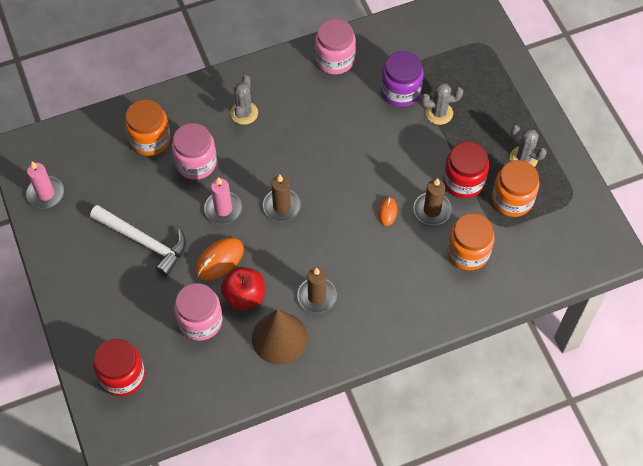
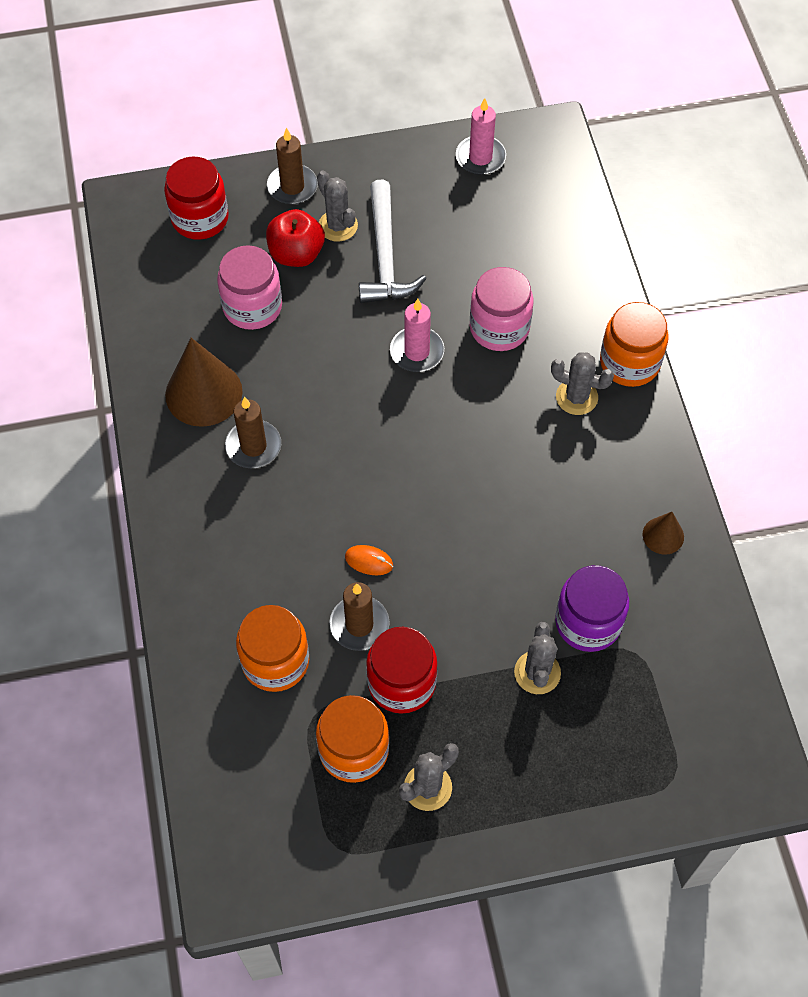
camera: 100 degrees right, 0 degrees up
white hammer [90,205,186,276] -> white hammer turned 45 degrees counterclockwise [359,180,427,303]
orange jar [125,99,171,156] -> orange jar moved to [600,302,669,387]
orange mouse [195,237,244,281] -> none
red apple [221,267,265,310] -> red apple moved to [266,209,325,267]
brown candle [263,175,301,222] -> brown candle moved to [267,128,318,205]
pink jar [315,19,356,74] -> brown cone [643,512,684,555]
none -> grey cactus [317,171,358,242]

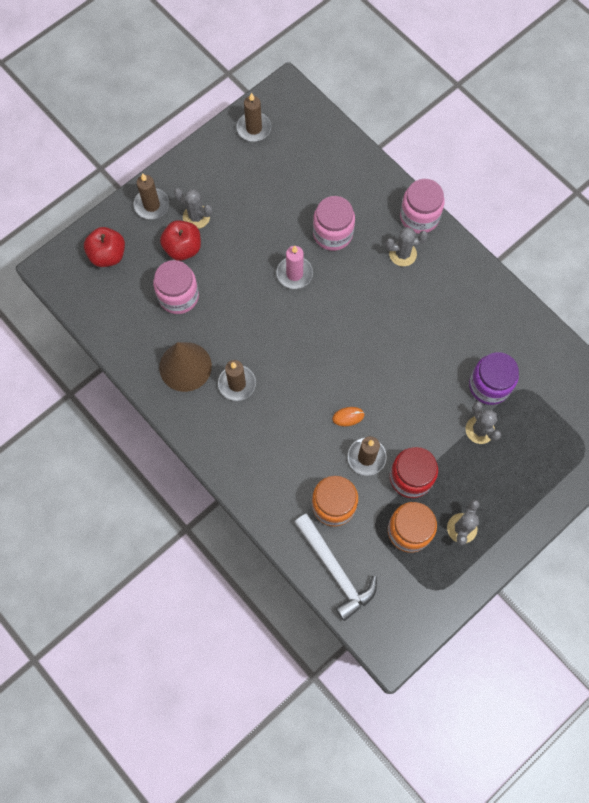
camera: 30 degrees left, 10 degrees up
red jar [164,156,229,240] -> red apple [84,227,125,267]
white hammer [359,180,427,303] -> white hammer moved to [294,513,377,621]
pink candle [456,98,506,175] -> brown candle [237,92,271,142]
orange jar [600,302,669,387] -> pink jar [400,179,445,234]
brown cone [643,512,684,555] -> none

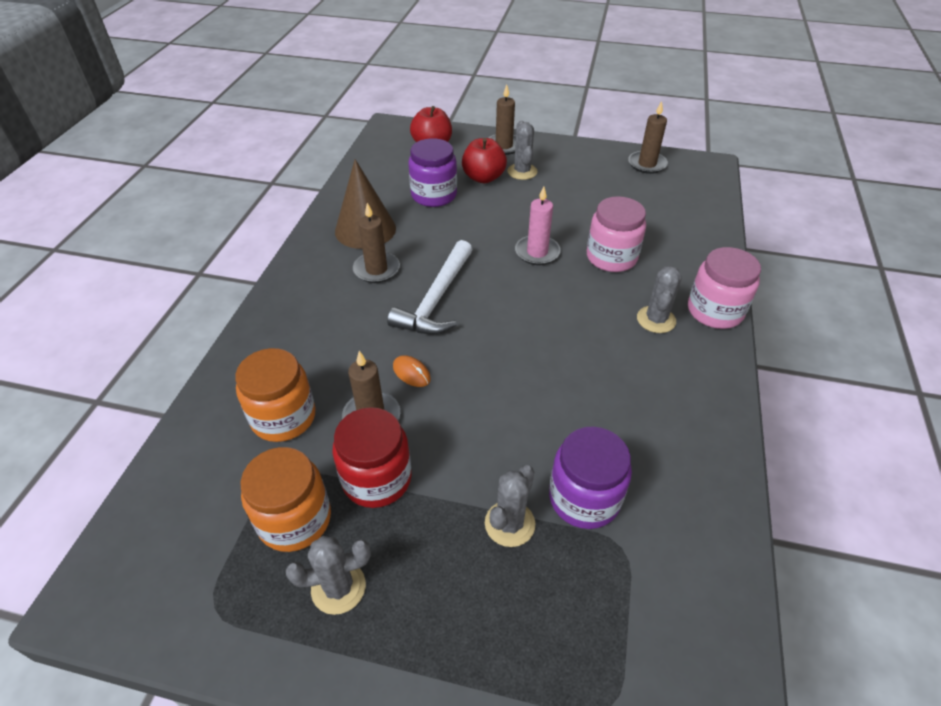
camera: 55 degrees right, 25 degrees down
pink jar [153,260,199,314] -> purple jar [408,138,457,207]
white hammer [294,513,377,621] -> white hammer moved to [387,240,473,334]
grey cactus [385,227,428,266] -> grey cactus turned 60 degrees clockwise [637,266,682,333]

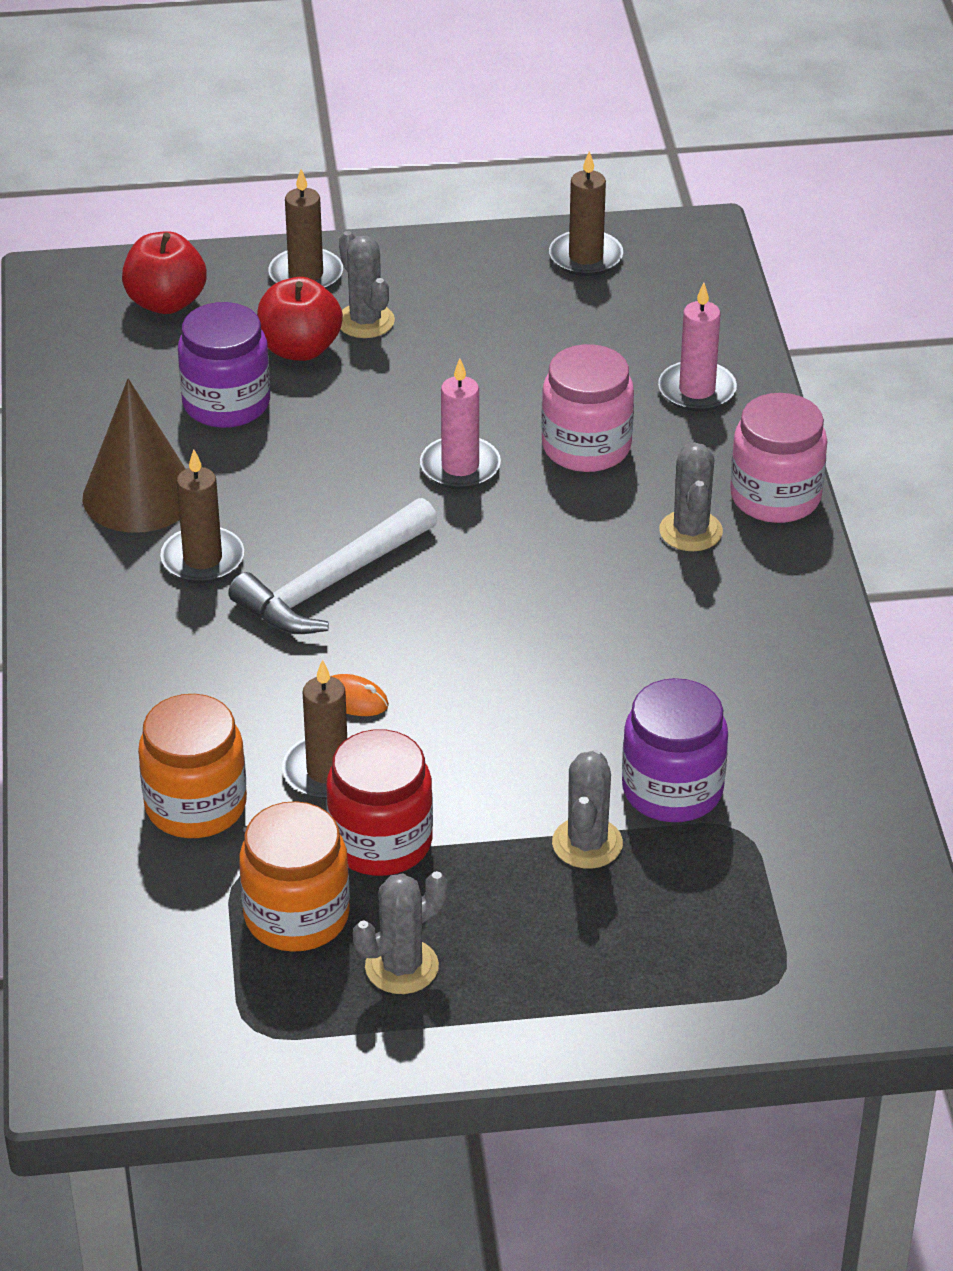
camera: 20 degrees left, 5 degrees down
white hammer [387,240,473,334] -> white hammer turned 45 degrees clockwise [228,498,438,634]
none -> pink candle [658,283,737,412]

